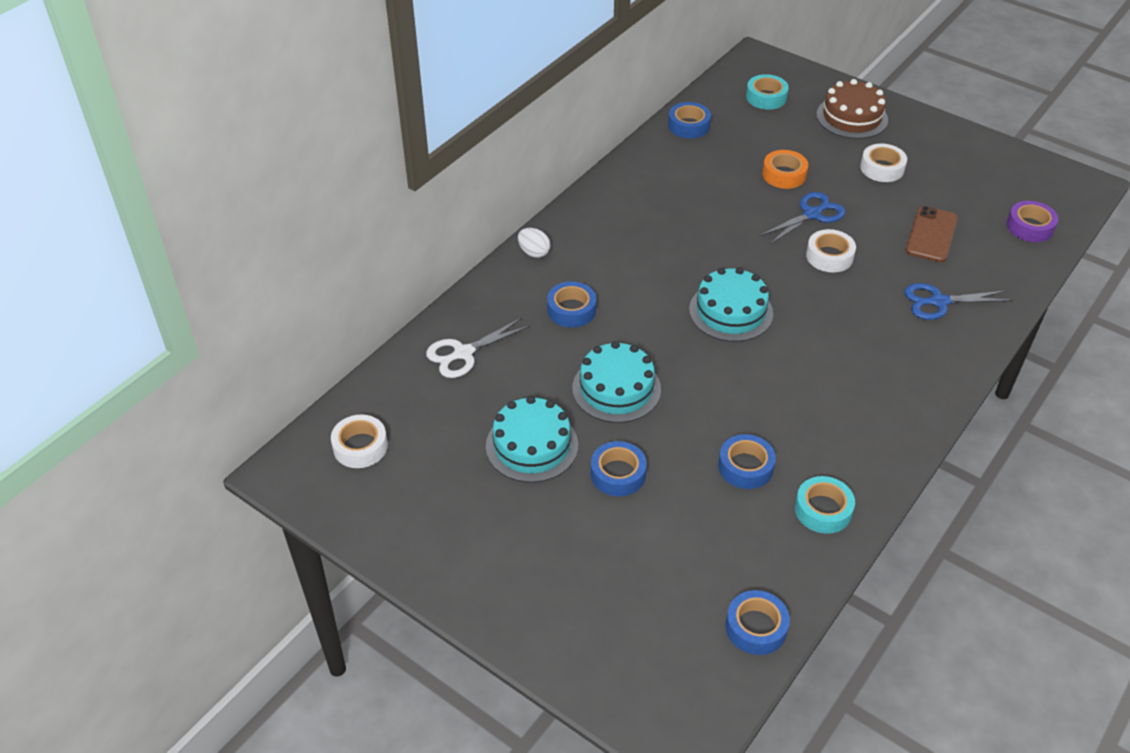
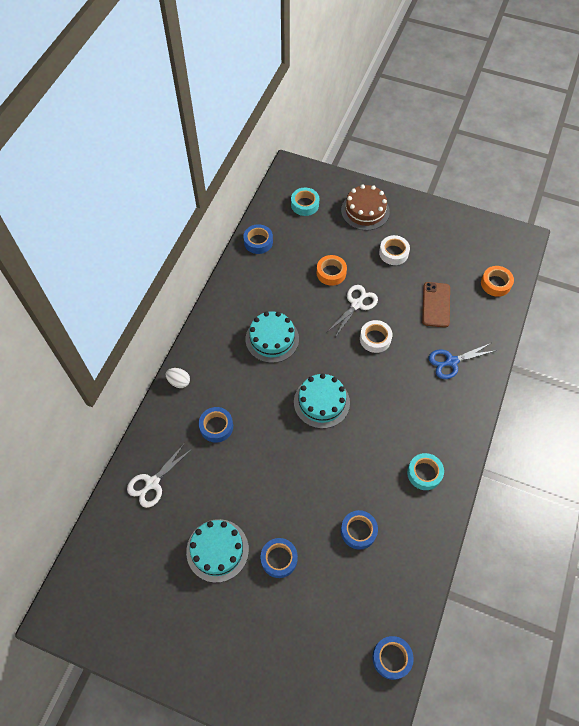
camera: 15 degrees left, 15 degrees up
white tape [331,415,388,468] -> none
turquoise cake [572,341,661,423] -> turquoise cake moved to [245,311,299,363]
blue scissors [760,192,845,244] -> white scissors [327,285,378,337]
turquoise tape [795,476,855,534] -> turquoise tape moved to [407,453,444,490]
purple tape [1007,201,1058,242] -> orange tape [481,266,514,297]

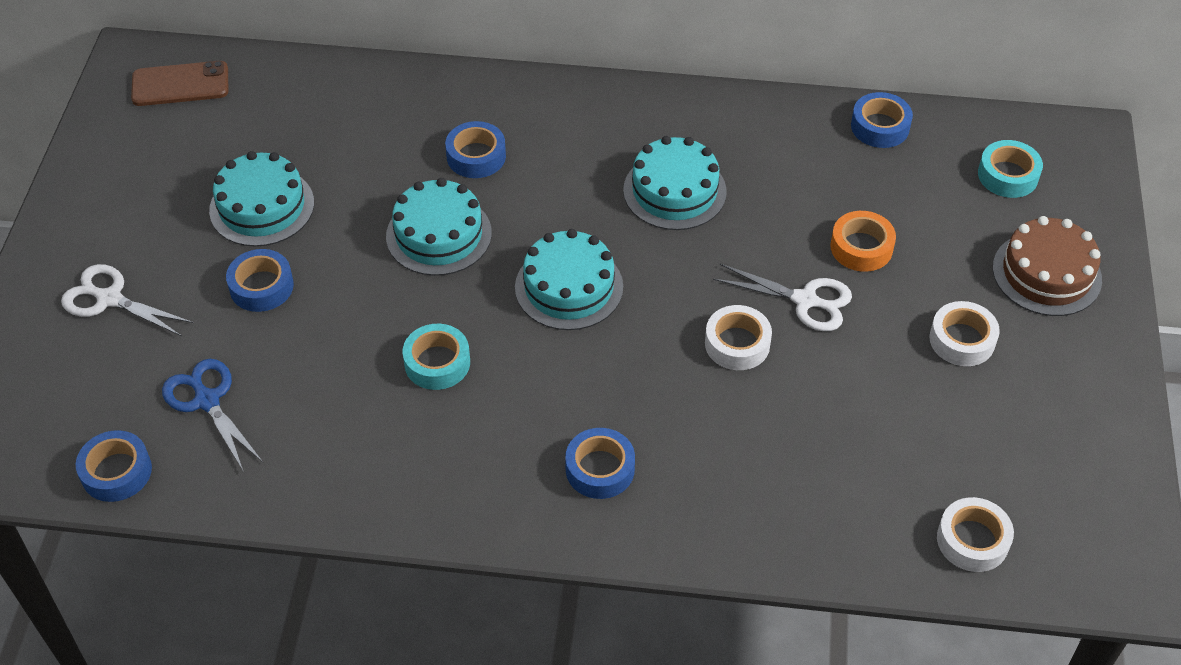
camera: 75 degrees right, 10 degrees down
white scissors [127,444,192,508] -> white scissors moved to [61,264,194,336]
white egg [166,368,190,388] -> none
blue tape [341,510,378,550] -> blue tape moved to [565,428,635,499]
turquoise tape [407,453,444,490] -> turquoise tape moved to [402,324,470,390]
brown phone [422,282,450,328] -> brown phone moved to [131,61,228,106]
blue scissors [429,343,497,379] -> blue scissors moved to [162,359,263,472]
orange tape [481,266,514,297] -> white tape [937,497,1014,572]
none -> turquoise cake [386,178,492,276]

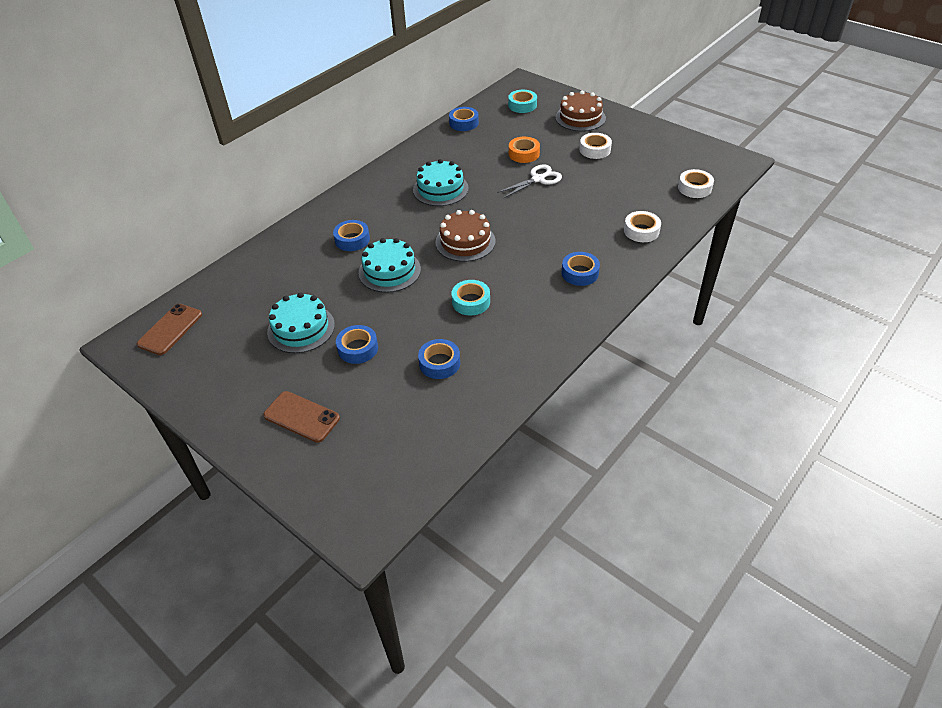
camera: 55 degrees left, 5 degrees down
white scissors [61,264,194,336] -> brown phone [263,391,340,443]
blue tape [76,430,152,502] -> blue tape moved to [418,339,460,379]
blue scissors [162,359,263,472] -> none
turquoise cake [515,229,623,330] -> brown cake [435,210,496,262]
white tape [705,305,772,370] -> white tape moved to [624,211,661,242]

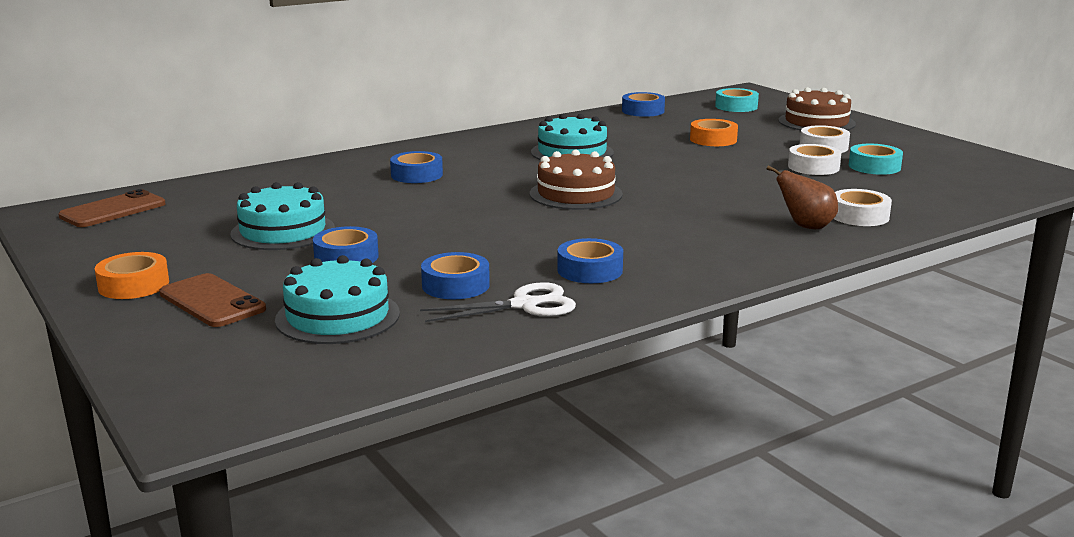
camera: 15 degrees right, 25 degrees down
turquoise cake [359,238,421,293] -> turquoise cake moved to [275,255,400,344]
turquoise tape [451,280,490,315] -> turquoise tape moved to [849,144,903,175]
white scissors [497,165,562,198] -> white scissors moved to [420,282,576,322]
blue tape [562,252,600,286] -> blue tape moved to [557,238,623,283]
white tape [678,169,714,198] -> white tape moved to [788,144,841,175]
none -> orange tape [95,252,169,299]
none -> brown pear [766,165,838,229]

